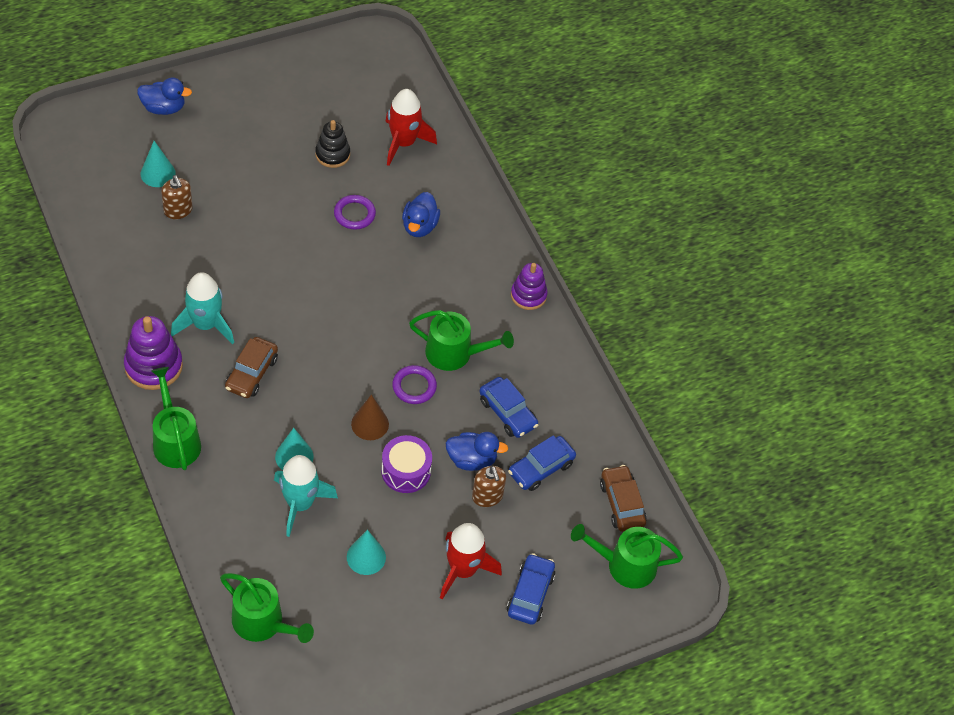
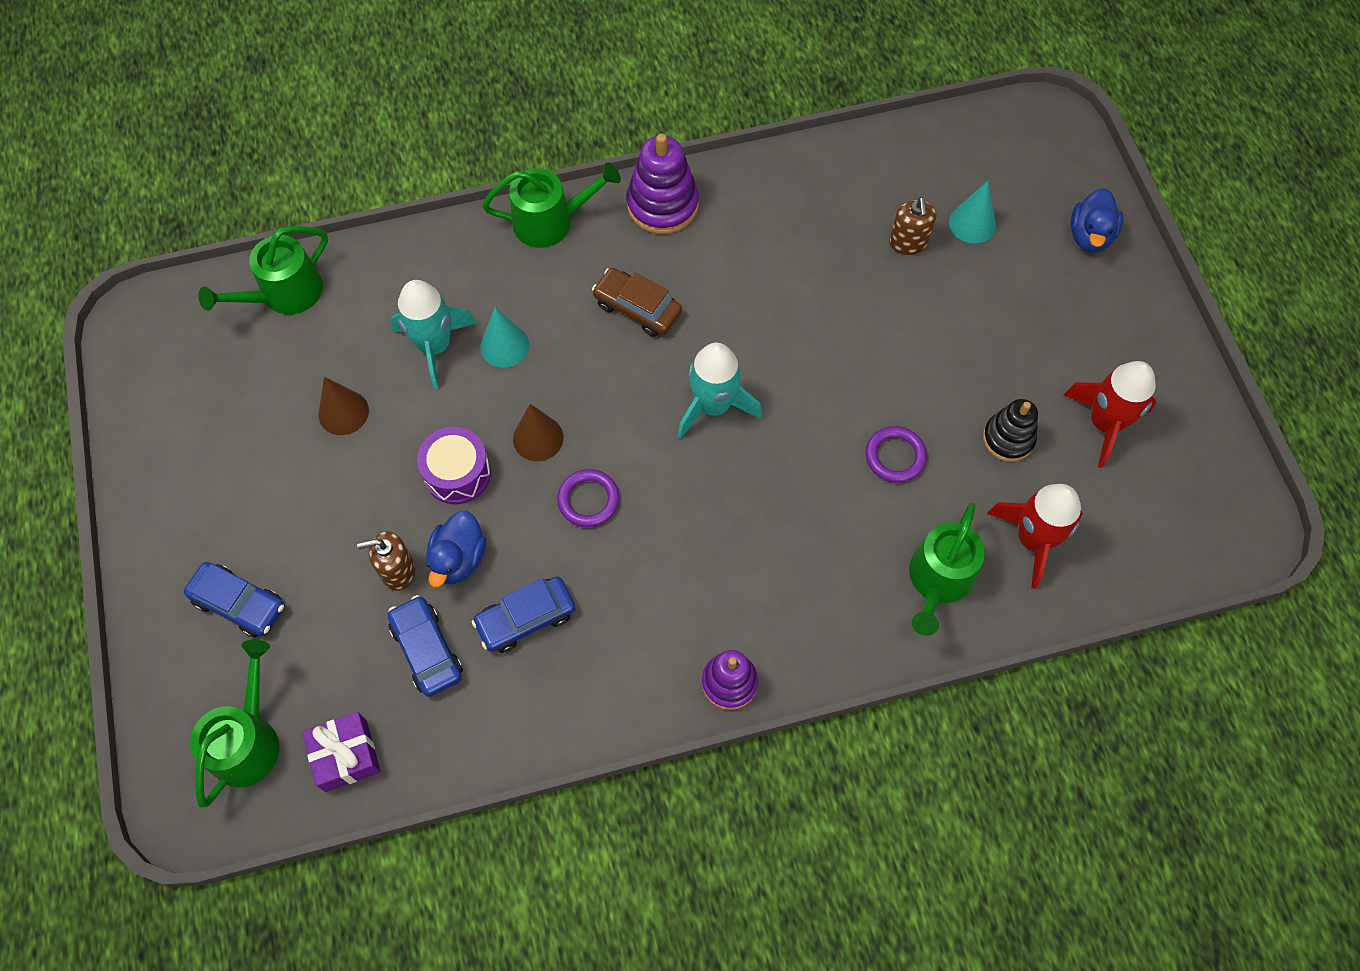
camera: 105 degrees right, 10 degrees up
brown soap dispenser [161,175,193,219] -> brown soap dispenser turned 75 degrees counterclockwise [889,197,936,255]
turquoise rocket [171,272,234,345] -> turquoise rocket moved to [678,343,762,439]
turquoise cone [347,530,386,575] -> brown cone [318,377,369,435]
blue duck [402,192,440,237] -> none
green watering can [409,310,514,371] -> green watering can moved to [909,503,985,636]
red rocket [440,523,502,600] -> red rocket moved to [1064,361,1156,468]
brown car [600,465,647,532] -> purple gift [302,712,381,792]

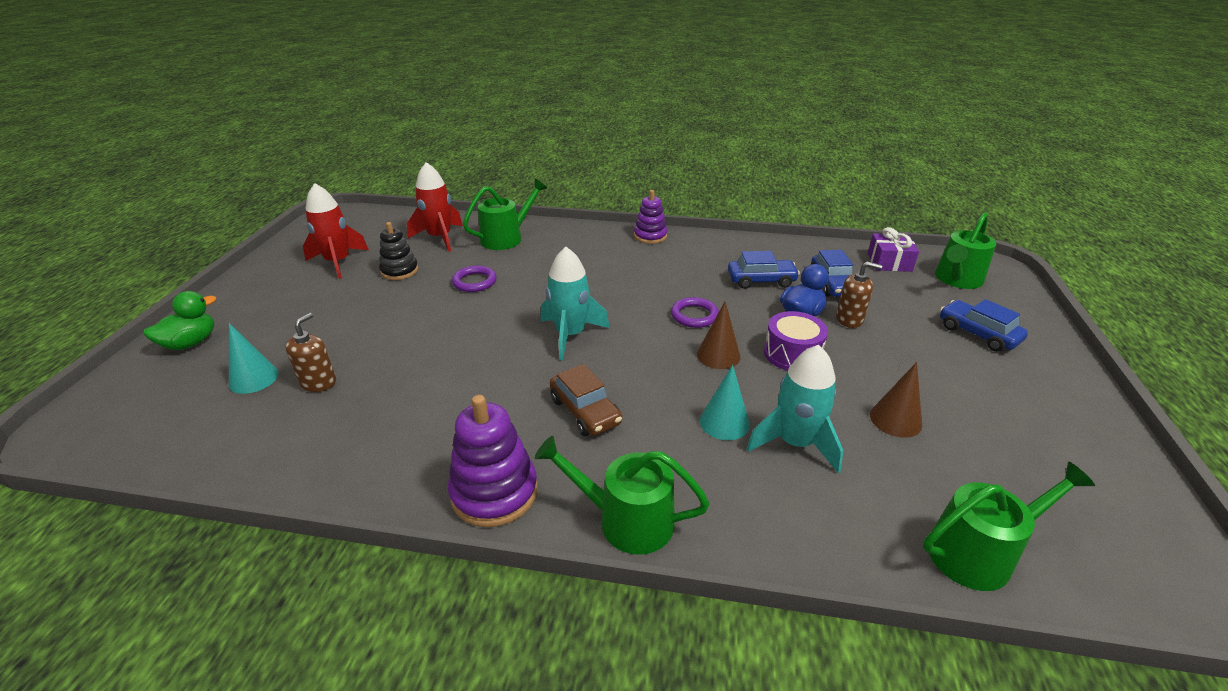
camera: 155 degrees left, 30 degrees down
blue duck [1070,188,1123,252] -> green duck [143,291,216,350]

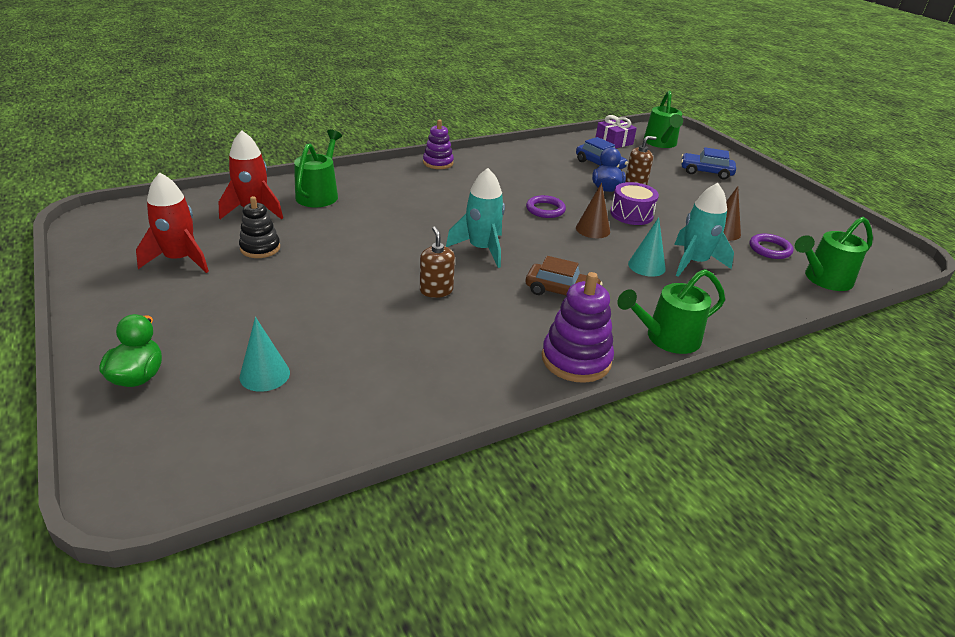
camera: 40 degrees left, 0 degrees up
brown soap dispenser [285,313,336,392] -> brown soap dispenser moved to [420,226,455,298]
purple ring [452,266,497,292] -> purple ring moved to [750,234,793,259]
blue car [728,251,800,289] -> none
green watering can [923,461,1095,591] -> green watering can turned 150 degrees counterclockwise [795,217,873,291]

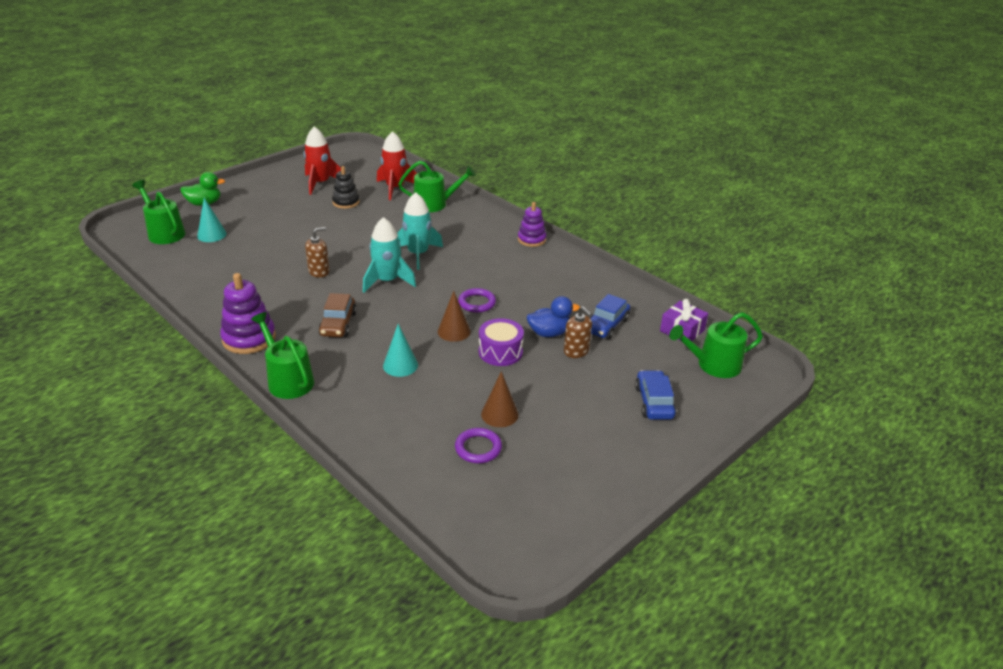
camera: 75 degrees right, 0 degrees up
turquoise rocket [674,183,734,277] -> turquoise rocket moved to [397,192,443,270]
green watering can [795,217,873,291] -> green watering can moved to [132,180,185,244]

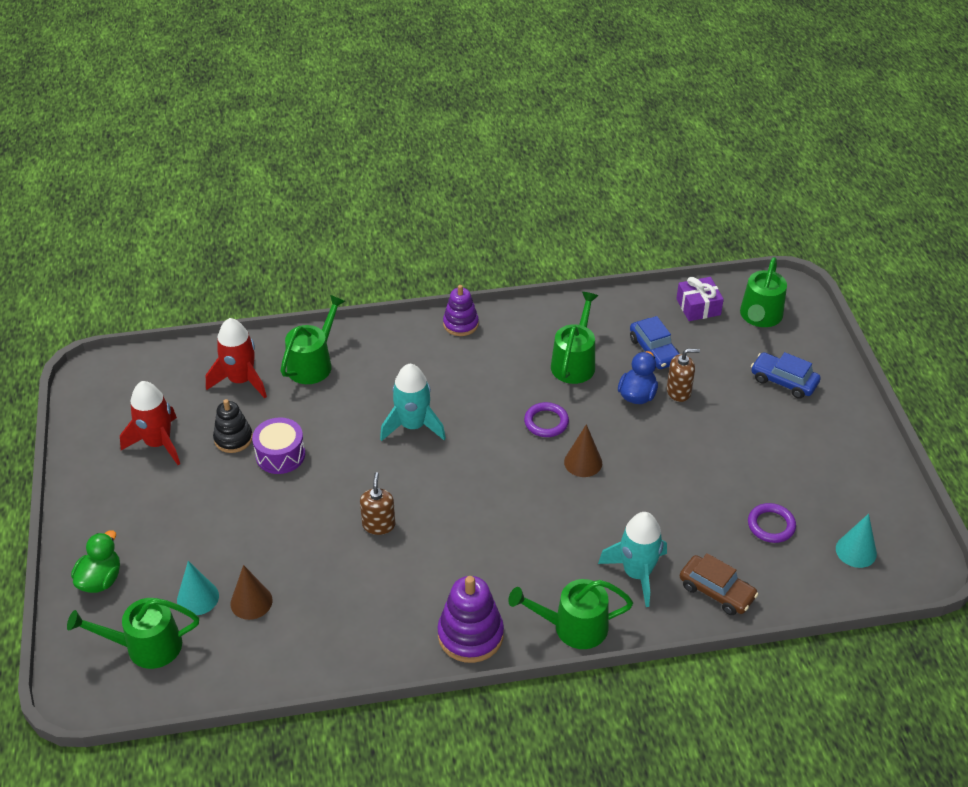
camera: 55 degrees left, 10 degrees up
brown car [318,293,357,337] -> brown car moved to [680,553,758,615]
turquoise rocket [363,217,416,293] -> turquoise rocket moved to [598,512,667,607]
turquoise cone [383,324,418,377] -> turquoise cone moved to [836,514,877,568]
purple drum [479,318,524,366] -> purple drum moved to [252,417,305,474]
brown cone [481,371,519,427] -> brown cone moved to [230,565,272,620]
none -> green watering can [551,292,598,384]

